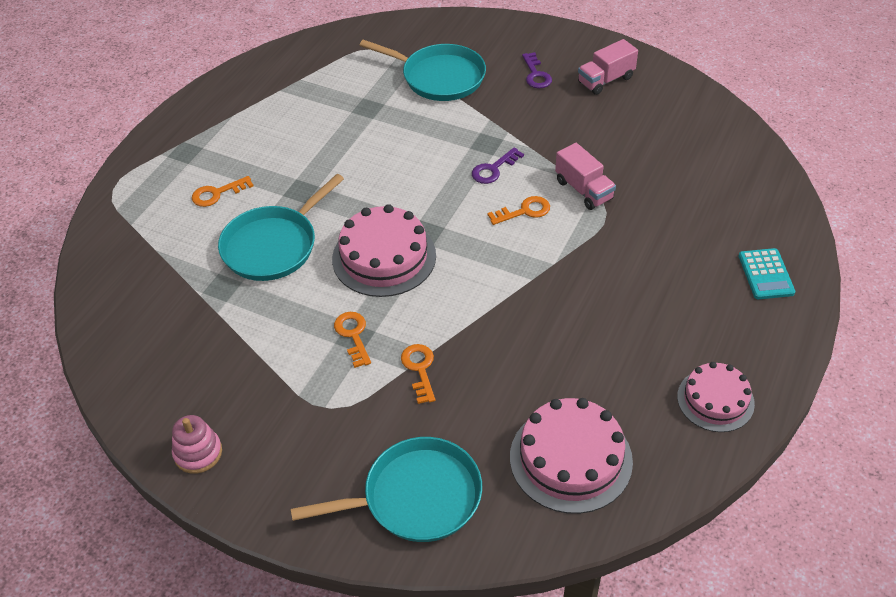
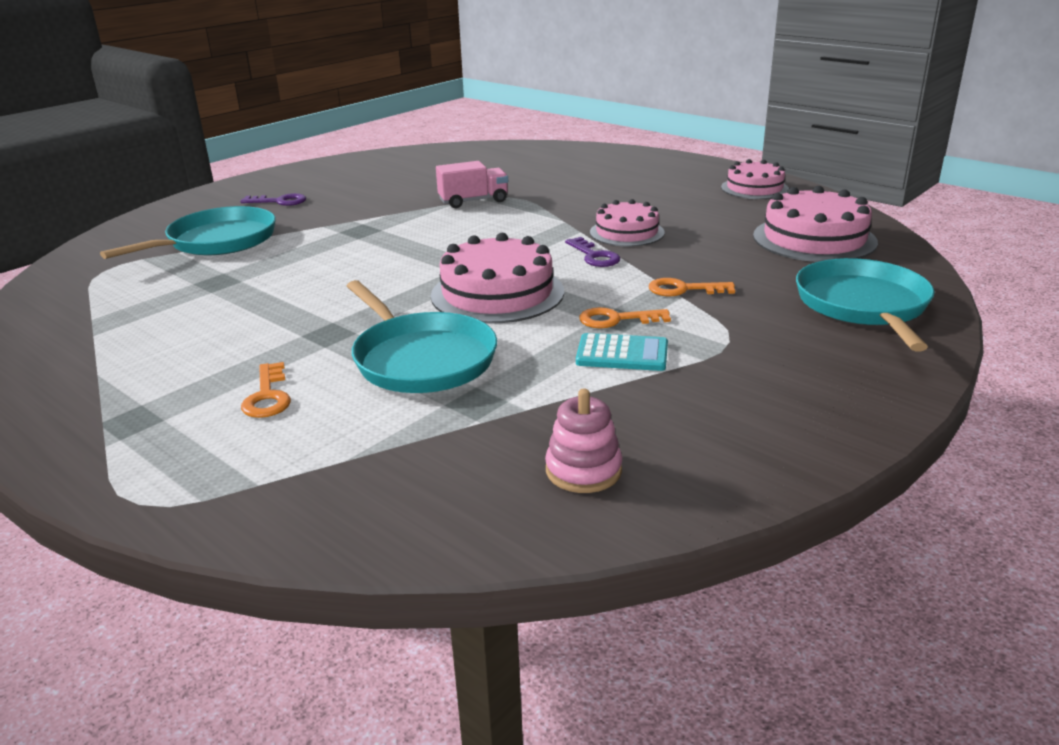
camera: 75 degrees left, 20 degrees down
pink stacking toy [172,415,222,474] -> pink stacking toy moved to [545,388,622,493]
purple key [472,147,524,184] -> purple key moved to [565,237,620,267]
orange key [488,196,550,225] -> none
pink truck [578,39,638,95] -> none
turquoise calculator [739,248,795,299] -> turquoise calculator moved to [576,333,668,371]
none -> pink cake [590,199,665,247]

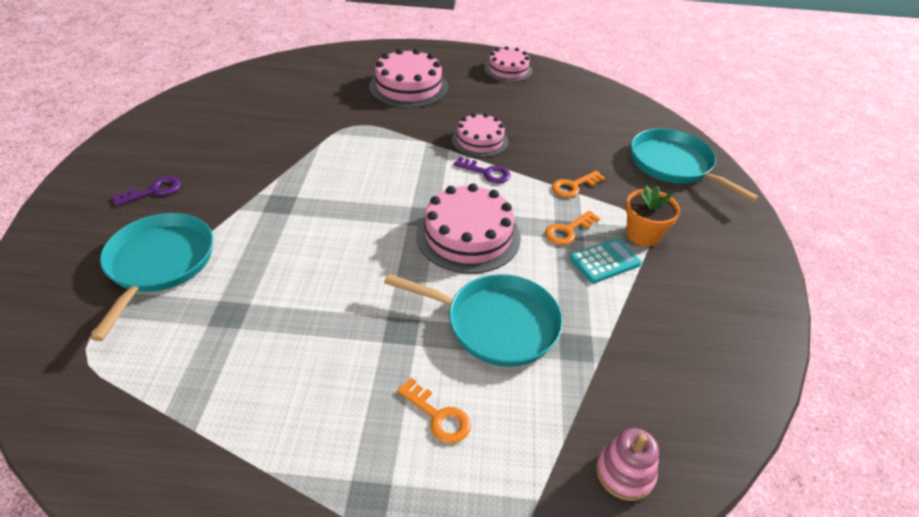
camera: 40 degrees left, 15 degrees up
pink truck [436,161,508,208] -> none
pink stacking toy [545,388,622,493] -> pink stacking toy moved to [596,428,659,501]
pink cake [753,186,878,262] -> pink cake moved to [369,48,448,108]
none -> orange flower pot [625,185,680,246]

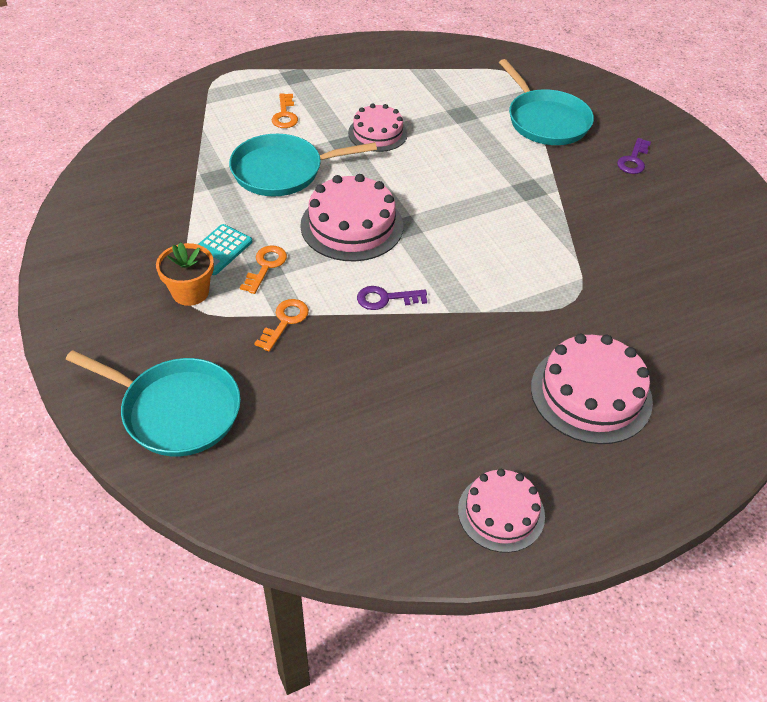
camera: 150 degrees right, 5 degrees up
orange key [397,378,471,443] -> orange key turned 105 degrees counterclockwise [272,93,298,128]
pink cake [452,113,508,157] -> pink cake moved to [348,103,408,152]
pink stacking toy [596,428,659,501] -> none

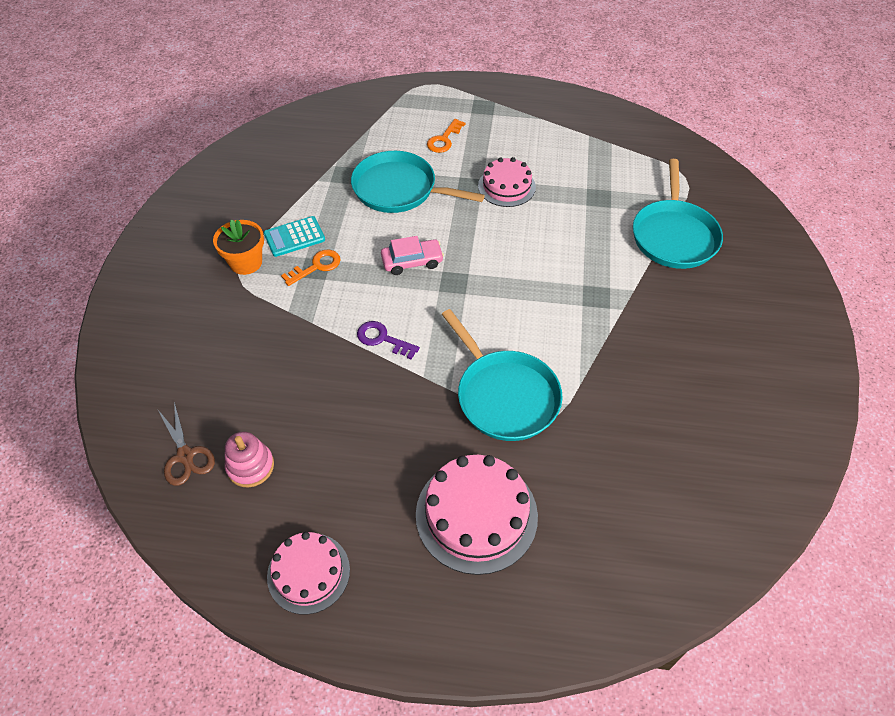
camera: 35 degrees right, 5 degrees up
turquoise pan [66,350,241,456] -> turquoise pan moved to [442,309,563,441]
orange key [254,299,309,352] -> none
pink cake [300,174,403,261] -> pink car [381,236,444,275]
purple key [617,138,651,174] -> none
none -> brown scissors [158,402,215,486]
none -> pink stacking toy [225,432,274,487]

